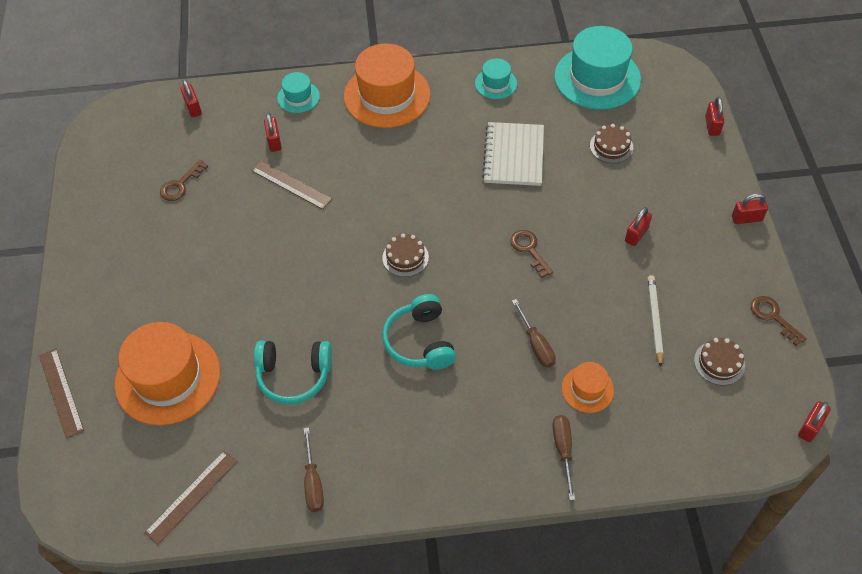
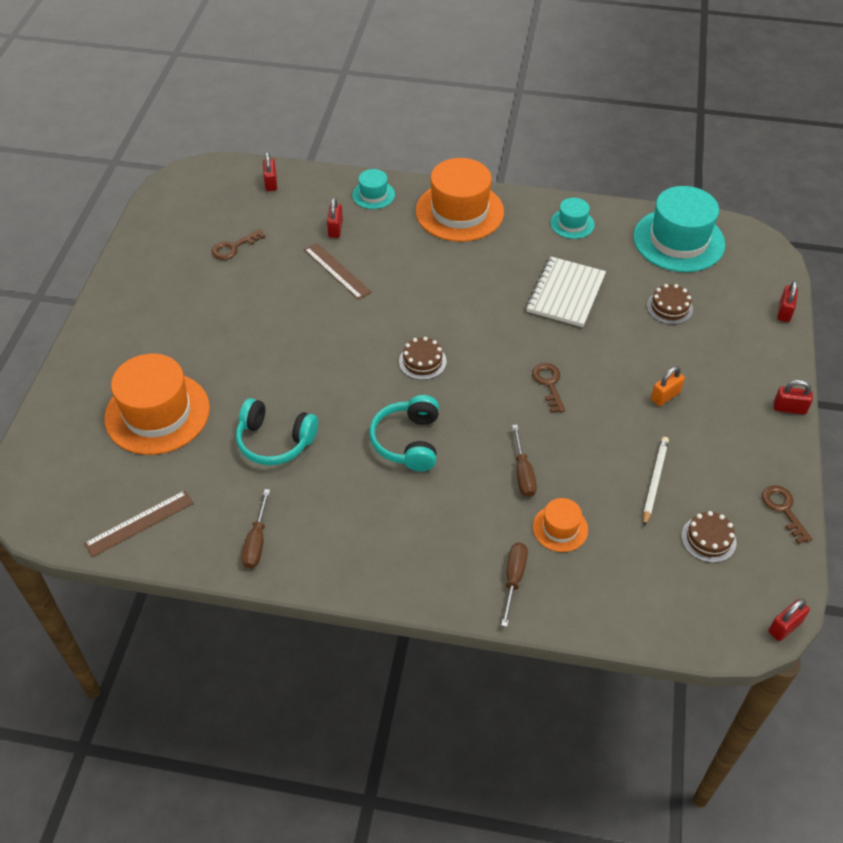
camera: 15 degrees right, 5 degrees down
brown ruler [39,348,84,439] -> none
red padlock [625,207,652,246] -> orange padlock [651,366,685,406]

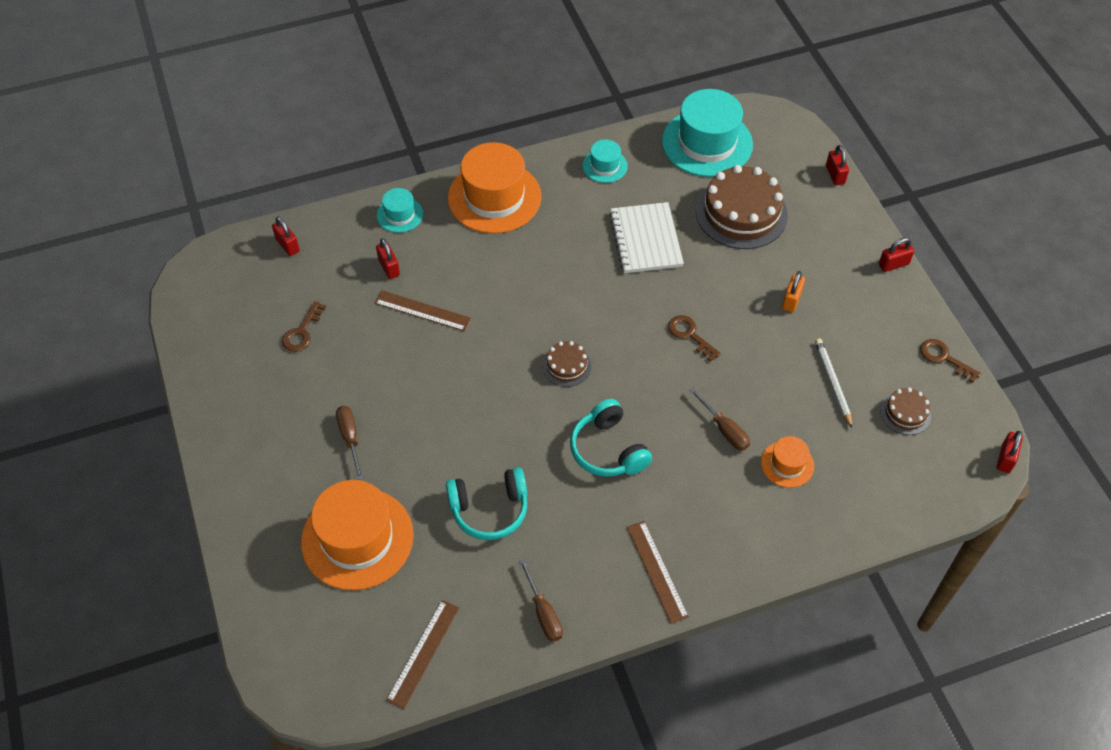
camera: 30 degrees left, 5 degrees up
brown screwdriver [501,543,528,627] -> brown screwdriver moved to [336,406,363,480]
brown cake [647,284,693,324] -> brown cake [696,165,788,249], size x2.03
none -> brown ruler [627,521,689,624]

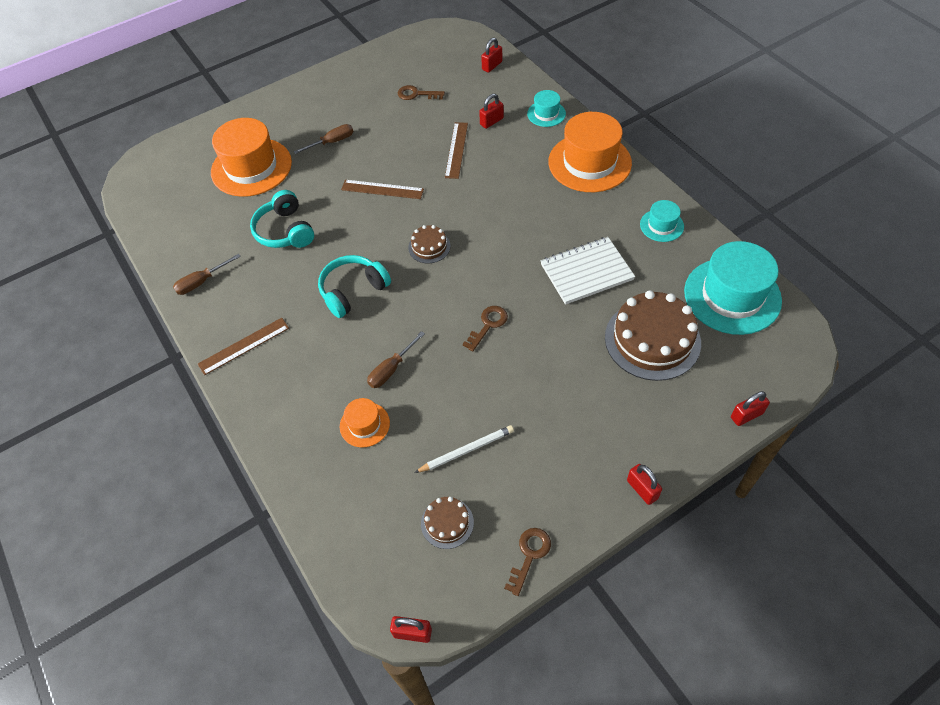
camera: 80 degrees right, 0 degrees up
brown ruler [386,600,459,709] -> brown ruler moved to [341,180,424,199]
orange padlock [782,271,805,312] -> none

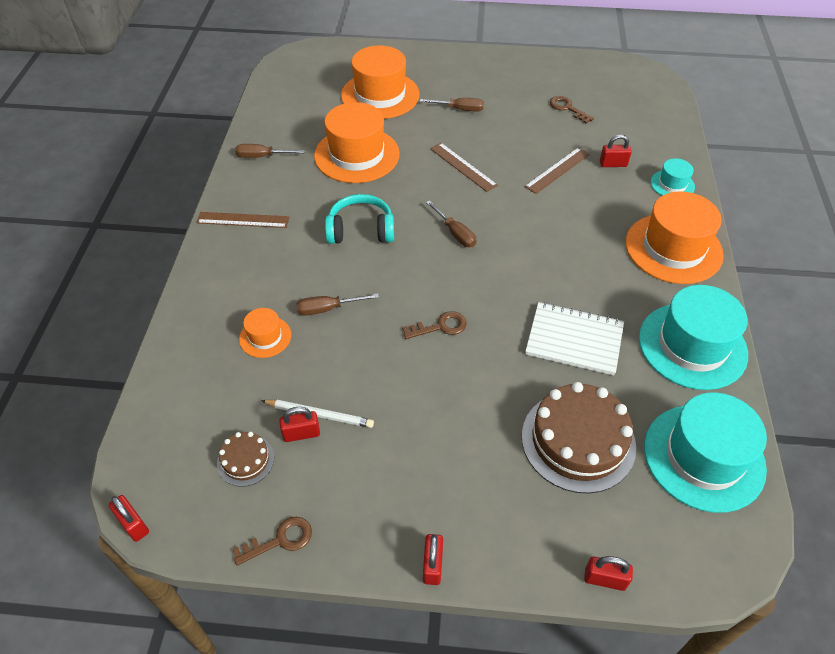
camera: 35 degrees right, 5 degrees down
turquoise headphones [250,190,314,248] -> orange hat [314,102,400,183]
brown cake [408,225,451,263] -> brown screwdriver [426,200,476,247]
red padlock [481,38,502,73] -> red padlock moved to [279,407,320,442]
turquoise hat [640,200,684,242] -> turquoise hat [639,285,748,390], size x2.04

